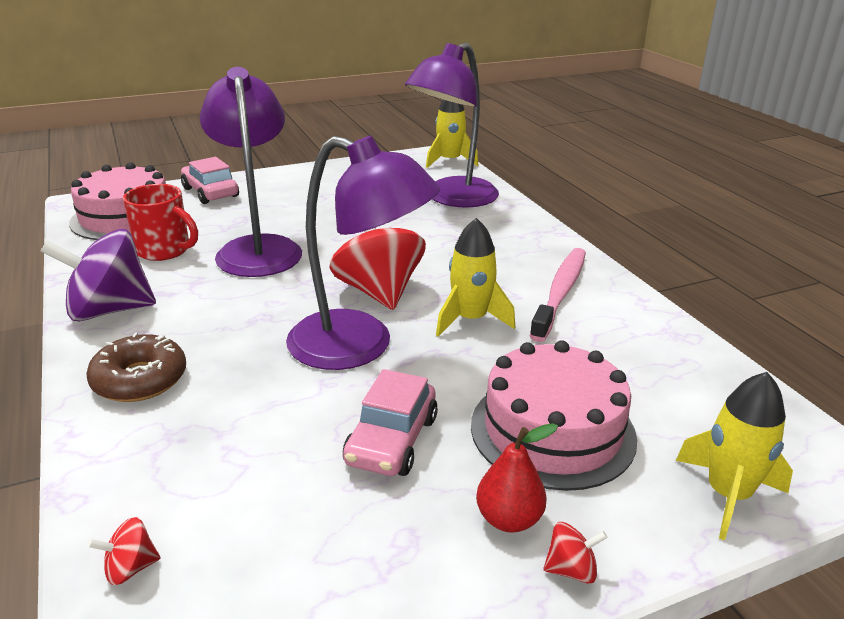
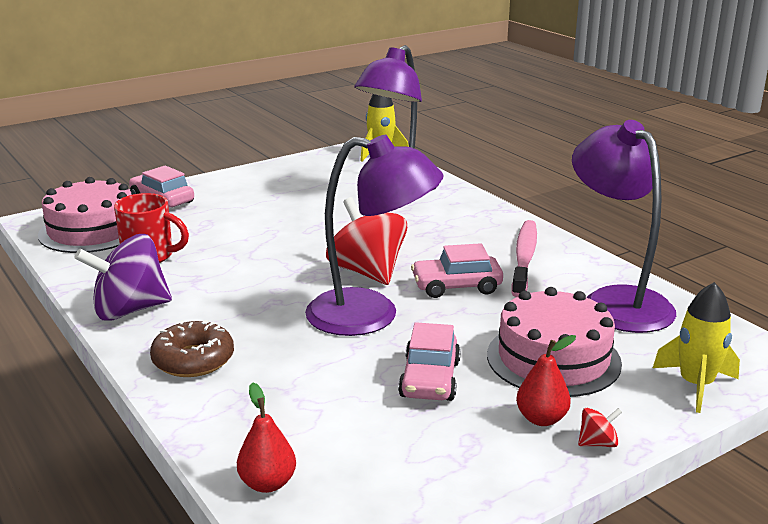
camera: 10 degrees left, 5 degrees down
red spinning top [88,517,160,585] -> red pear [237,382,296,493]
purple lamp [200,67,302,277] -> purple lamp moved to [572,120,676,333]
yellow rocket [436,218,515,337] -> pink car [411,243,503,298]

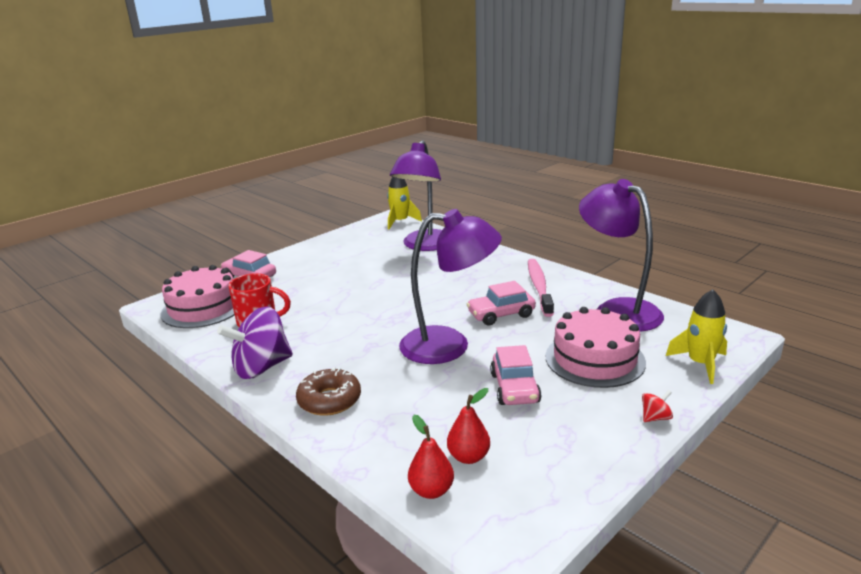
camera: 10 degrees left, 0 degrees up
red spinning top [326,197,407,285] -> none
red pear [516,335,576,426] -> red pear moved to [447,388,490,464]

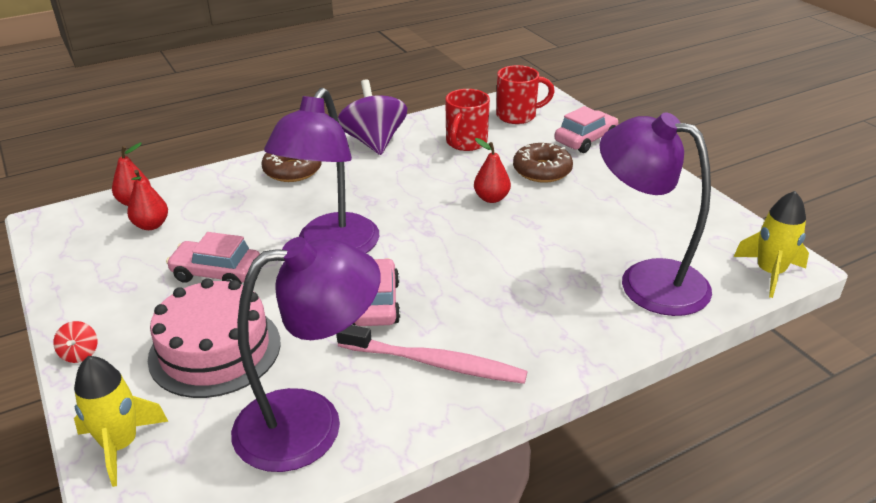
camera: 105 degrees right, 10 degrees up
pink cake [161,265,235,328] -> red mug [496,65,555,124]
none -> red pear [474,138,511,203]
none -> brown donut [513,143,573,183]

